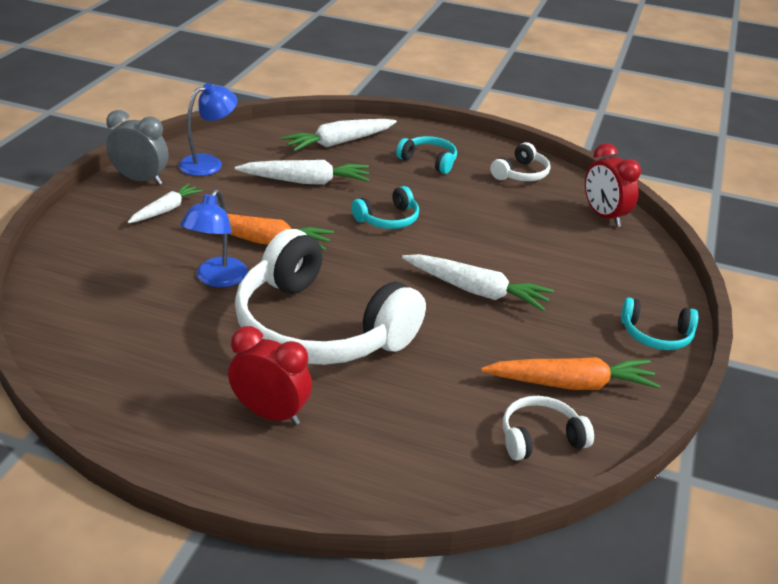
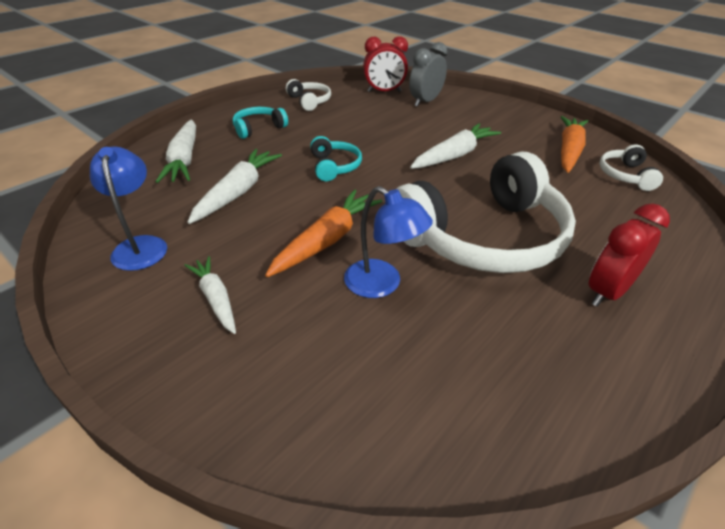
camera: 65 degrees left, 5 degrees up
grey clock [106,110,168,185] -> grey clock moved to [409,42,448,107]
turquoise headphones [621,298,698,350] -> none

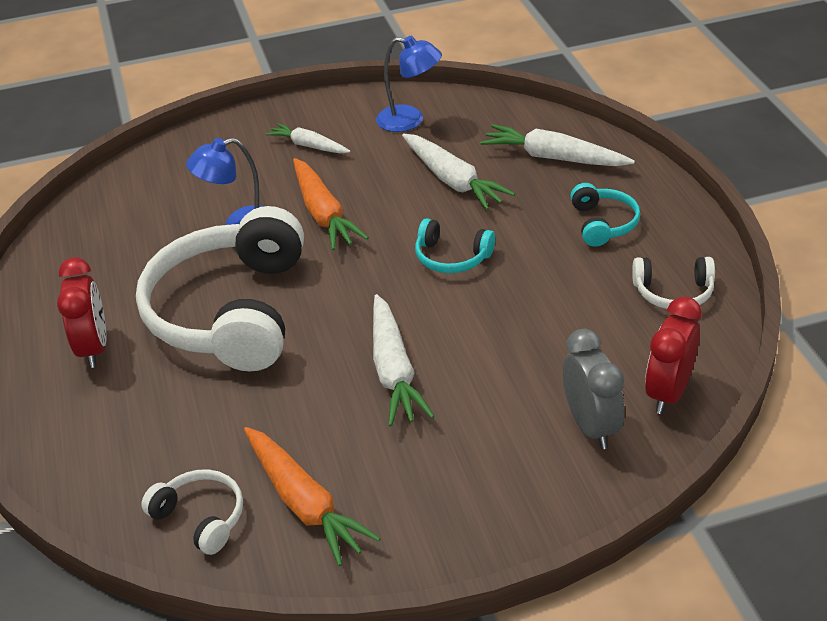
camera: 125 degrees right, 0 degrees up
white carrot [184,256,236,334] -> white carrot turned 150 degrees counterclockwise [265,123,350,153]

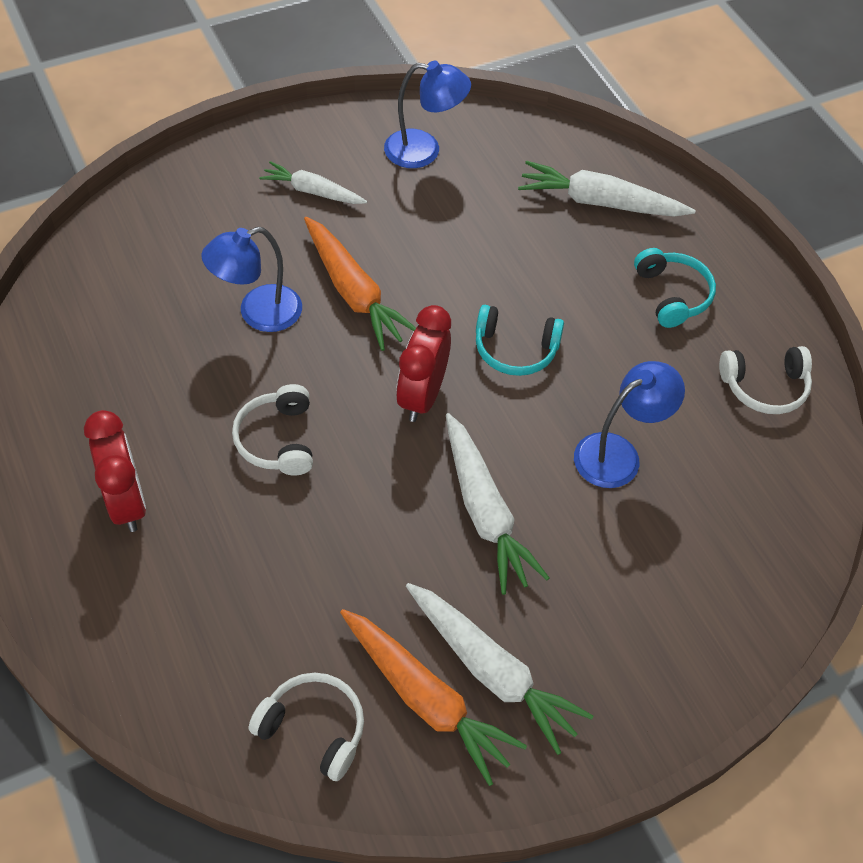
camera: 15 degrees left, 15 degrees up
white headphones [136,206,304,371] -> white headphones [232,384,313,475], size x0.43
white carrot [402,133,515,210] -> white carrot moved to [406,583,593,755]
grey clock [563,329,625,449] -> none
red clock [645,296,702,414] -> red clock moved to [396,305,451,422]
none -> blue lamp [574,361,685,488]

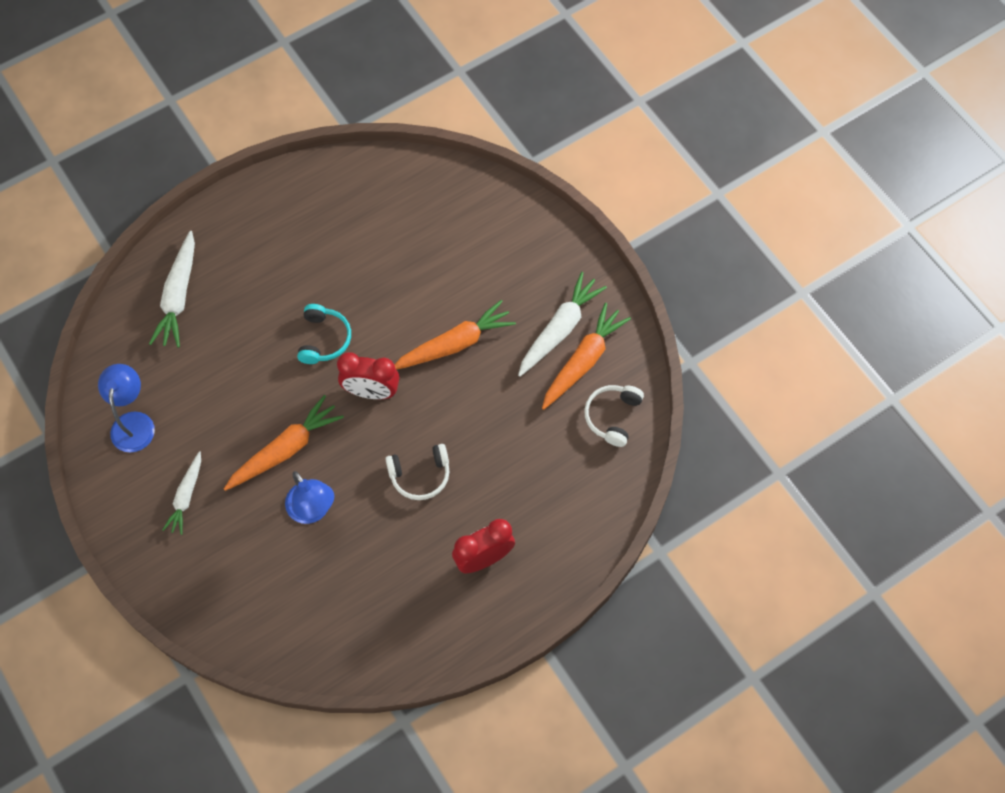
camera: 95 degrees left, 10 degrees up
white carrot [446,413,549,595] -> orange carrot [394,300,516,370]
blue lamp [574,361,685,488] -> none
turquoise headphones [634,248,716,328] -> none
white headphones [719,346,812,414] -> none

